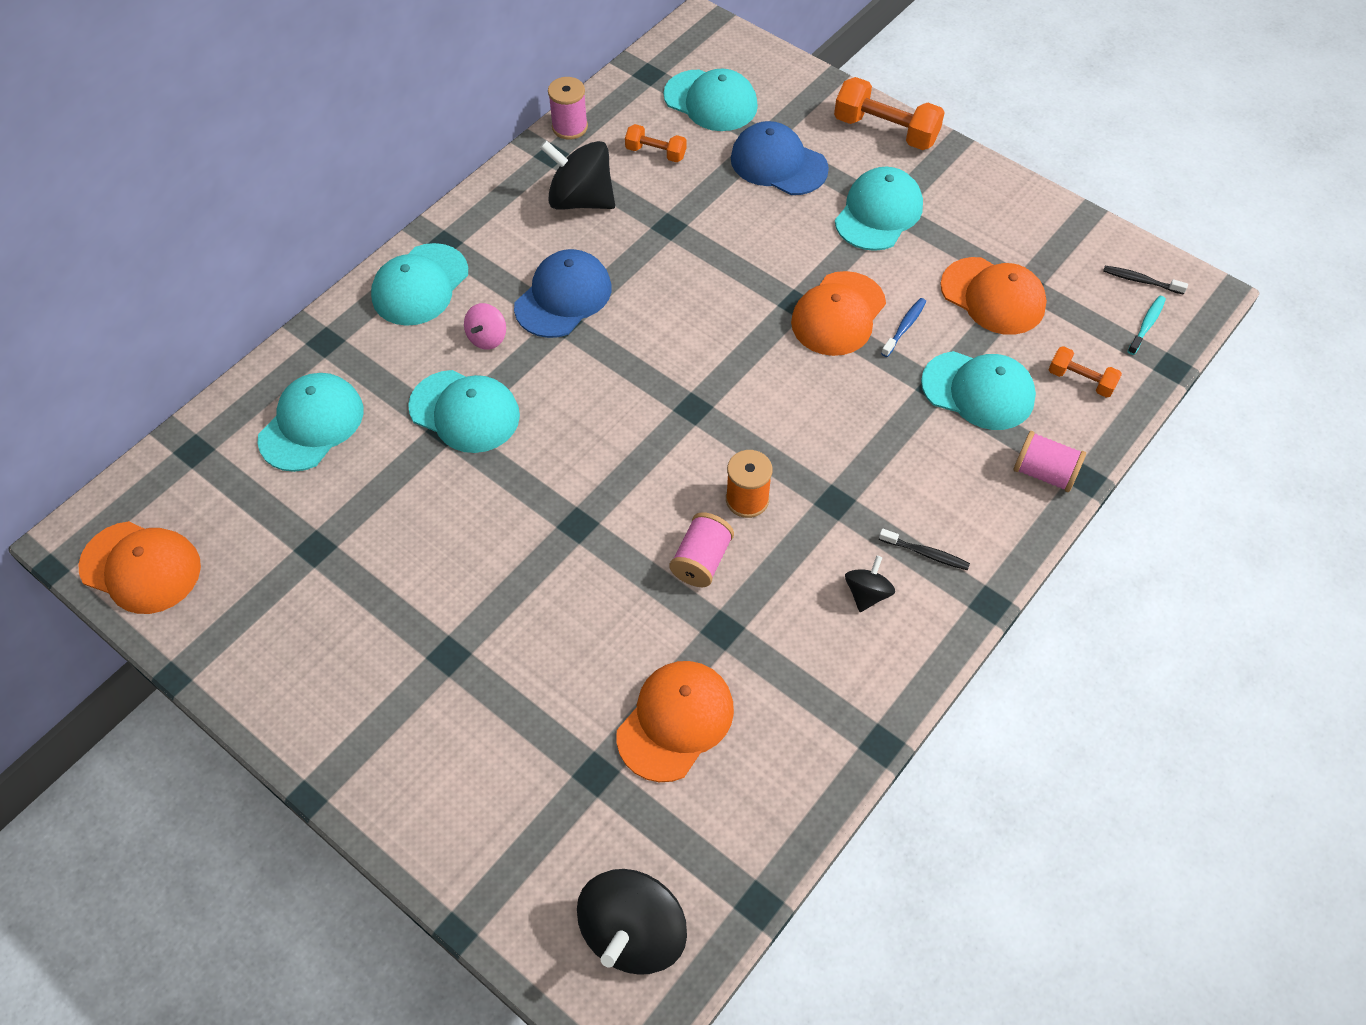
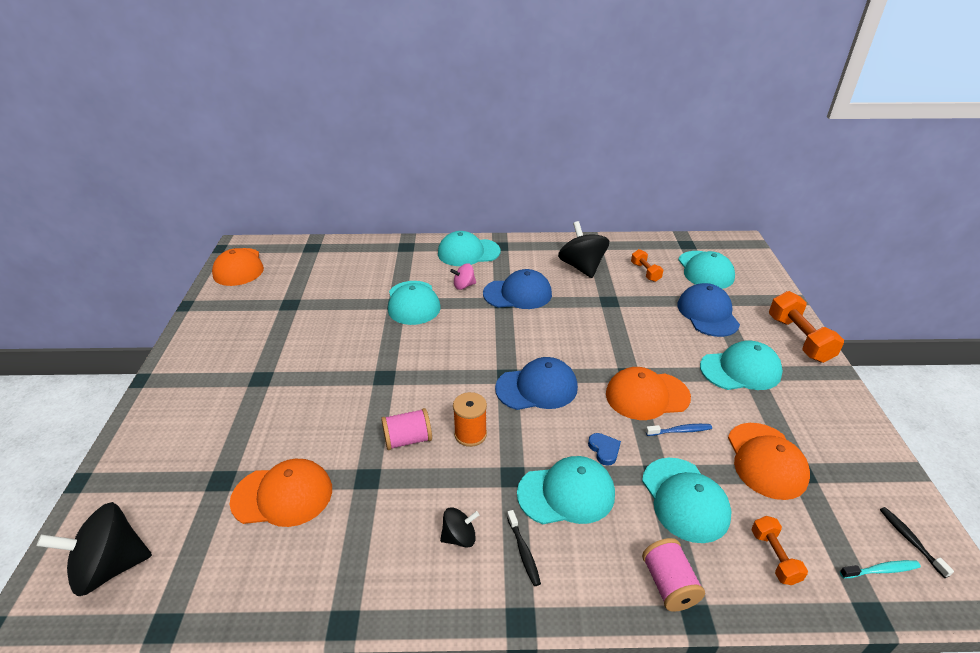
camera: 50 degrees right, 20 degrees down
turquoise cap [257,373,363,472] -> turquoise cap moved to [517,456,615,524]
pink spool [548,77,588,140] -> none
none -> blue cap [495,357,578,410]
none -> blue heart [588,433,621,466]

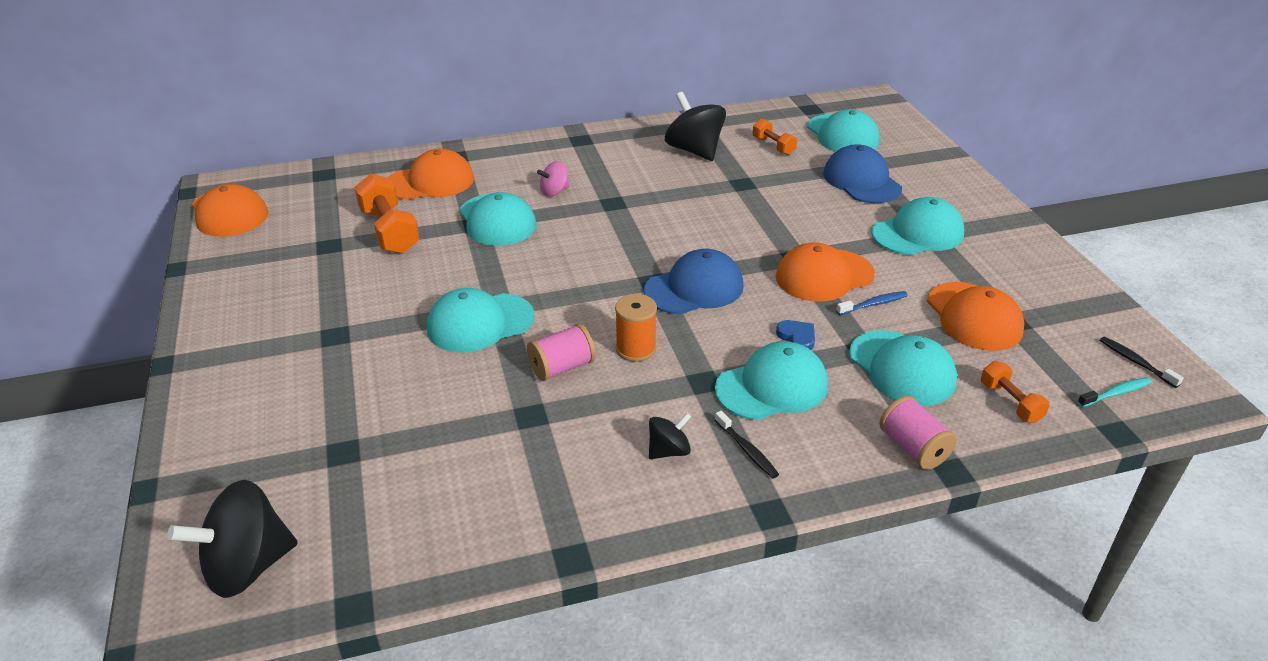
camera: 15 degrees left, 0 degrees up
orange cap [230,459,332,527] -> orange cap moved to [388,149,474,200]
turquoise cap [438,231,501,266] -> turquoise cap moved to [427,288,535,352]
blue cap [483,269,552,309] -> none
orange dumbbell [769,291,844,363] -> orange dumbbell moved to [354,174,420,254]

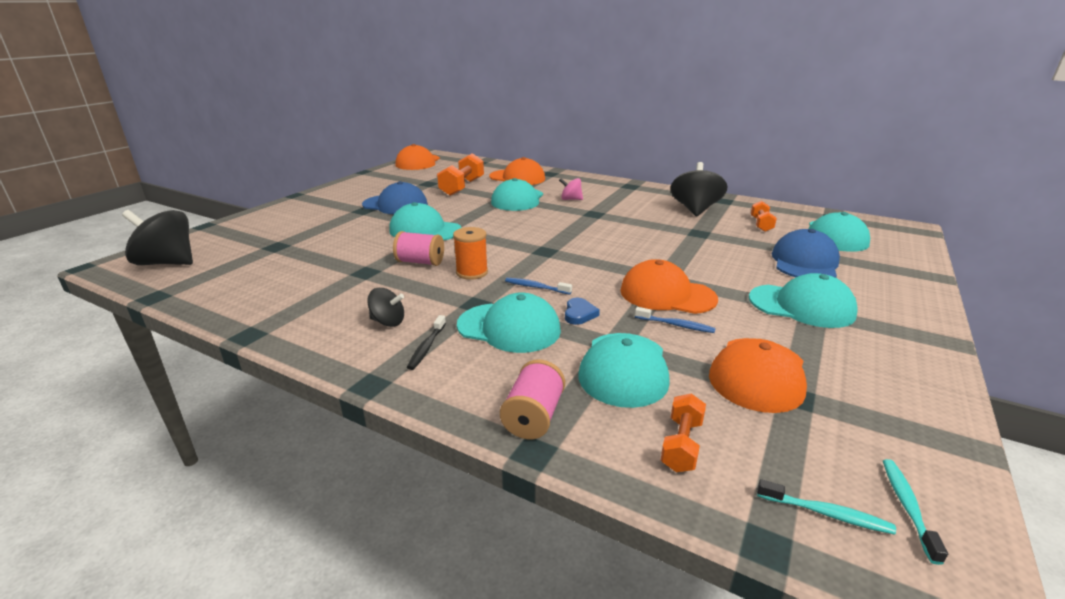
camera: 45 degrees right, 10 degrees down
blue cap [644,249,744,315] -> blue cap moved to [362,181,428,214]
black toothbrush [1100,337,1183,388] -> turquoise toothbrush [883,459,948,565]
none -> blue toothbrush [505,278,572,295]

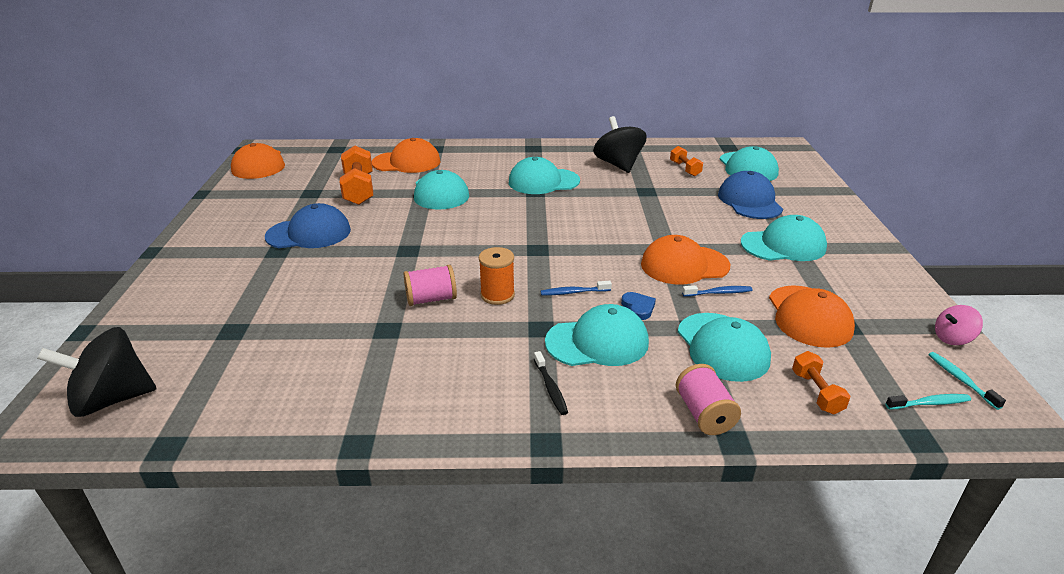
camera: 30 degrees left, 5 degrees up
black spinning top [367,288,404,327] -> none
turquoise cap [389,202,462,241] -> turquoise cap moved to [509,157,580,194]
pink spinning top [559,178,583,200] -> pink spinning top moved to [935,305,983,345]

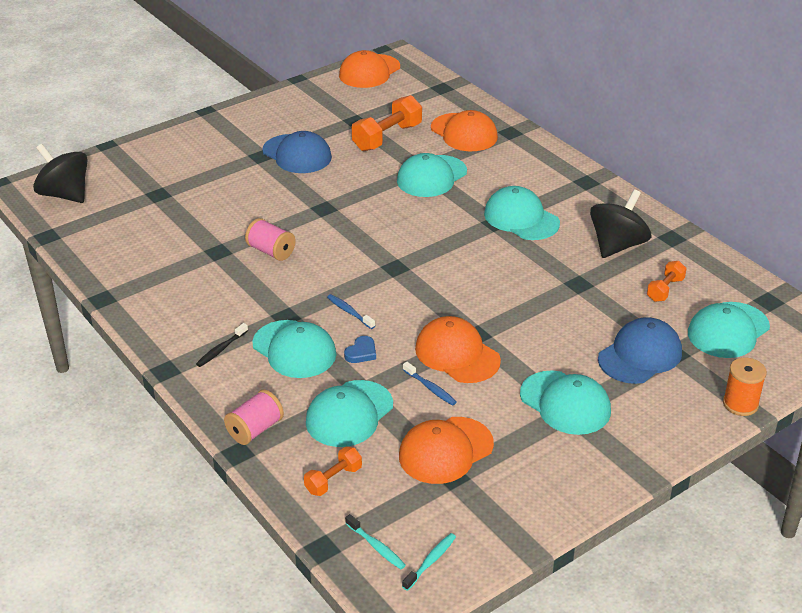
camera: 55 degrees right, 5 degrees up
orange spool [479,247,515,305] -> orange spool moved to [723,358,767,416]
pink spinning top [935,305,983,345] -> none

